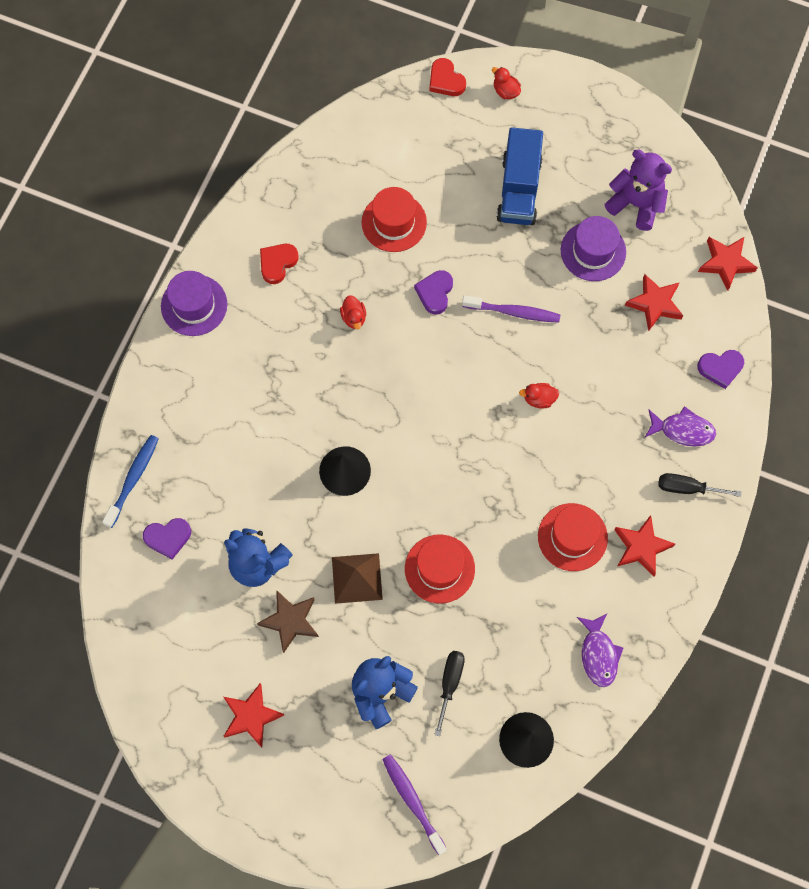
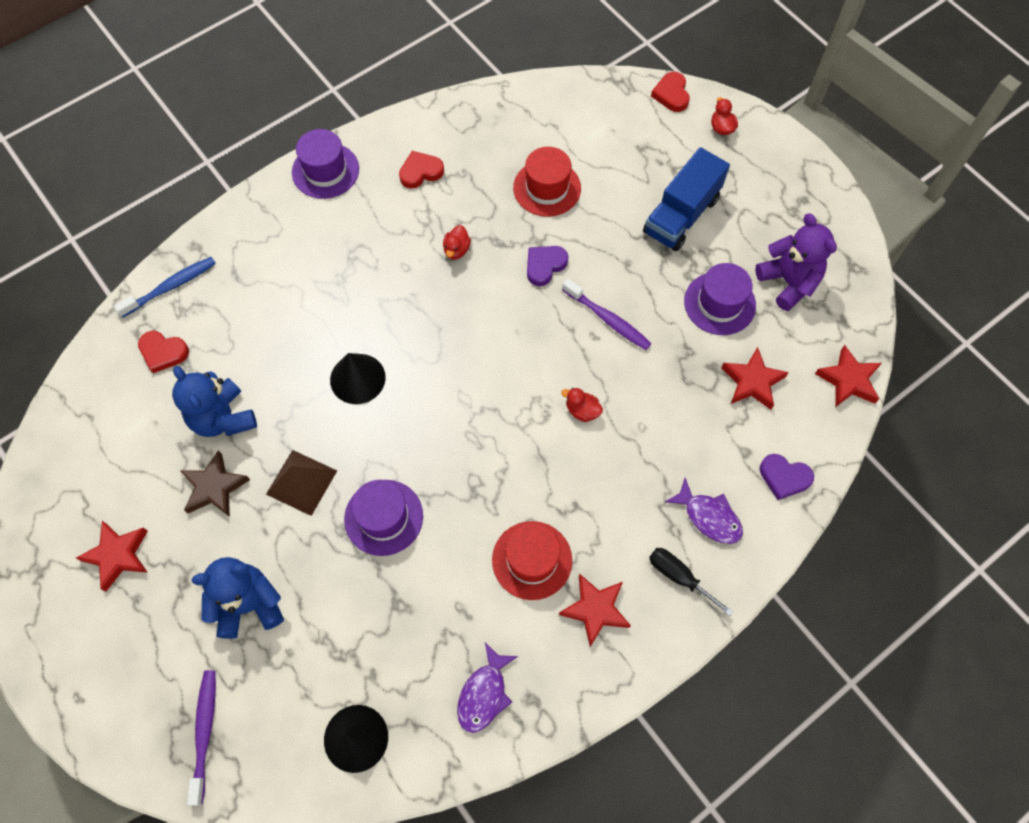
camera: 30 degrees right, 5 degrees down
purple heart [143,518,191,560] -> red heart [138,331,189,373]
red hat [405,534,475,604] -> purple hat [344,480,423,556]
black screwdriver [434,651,465,736] -> none

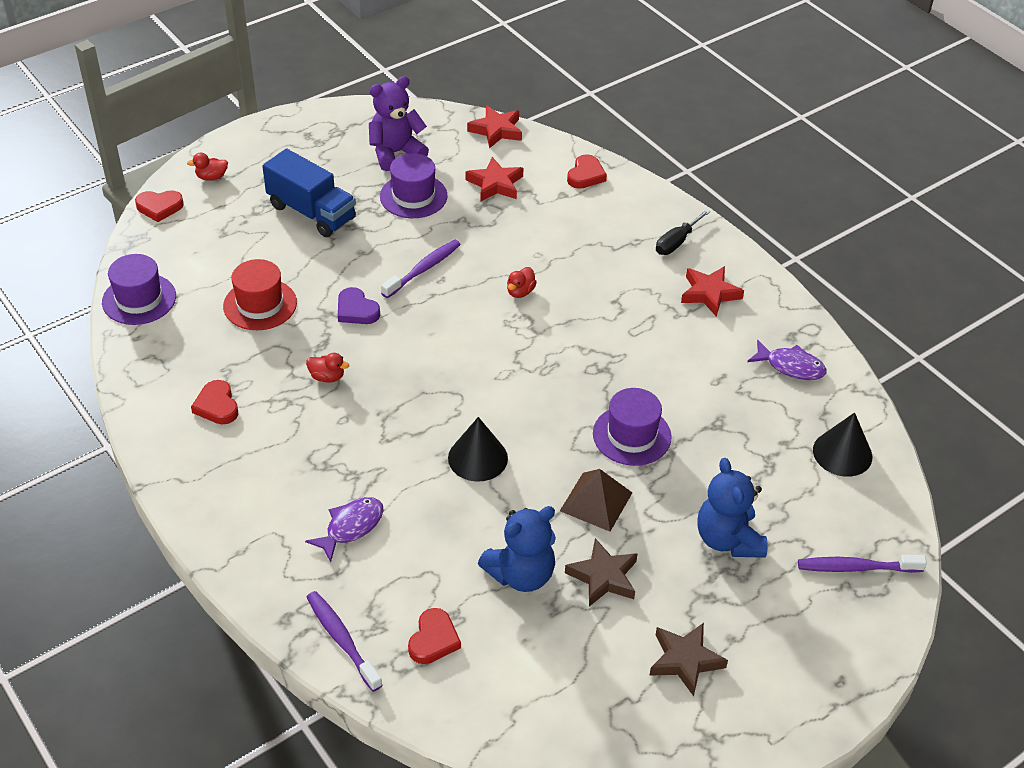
camera: 90 degrees left, 20 degrees down
red star [76,521,148,592] -> brown star [649,623,728,696]
blue toothbrush [114,257,216,317] -> purple toothbrush [306,591,383,692]
purple hat [292,129,359,199] -> purple hat moved to [102,254,176,325]
red hat [492,521,572,600] -> none
purple fish [665,478,743,544] -> purple fish moved to [305,497,384,562]
purple heart [760,454,814,500] -> red heart [567,154,607,189]

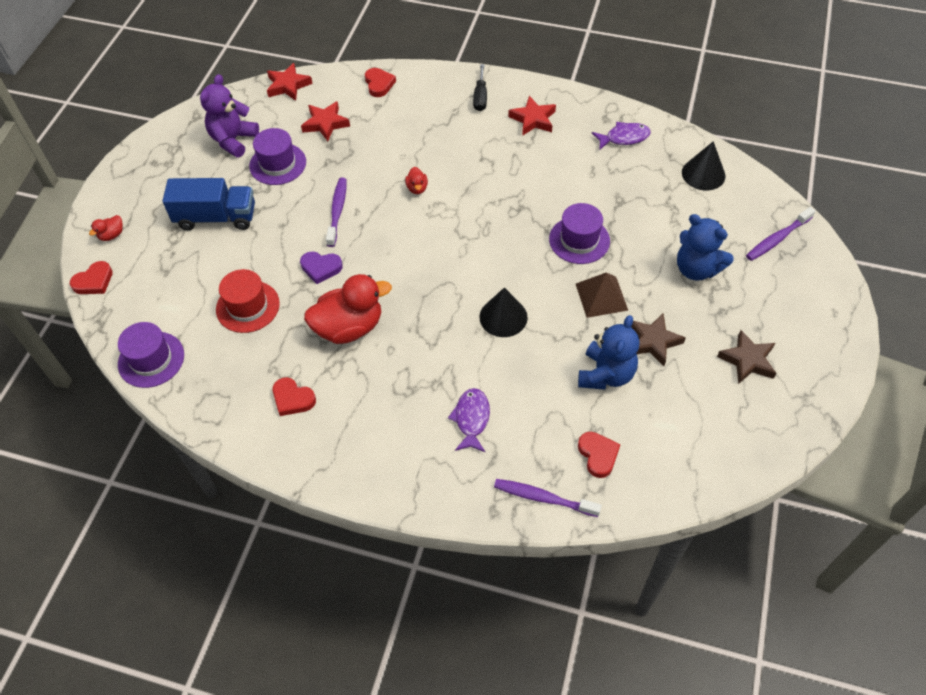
camera: 35 degrees left, 10 degrees up
red duck [306,353,349,383] -> red duck [304,274,392,344], size x2.32

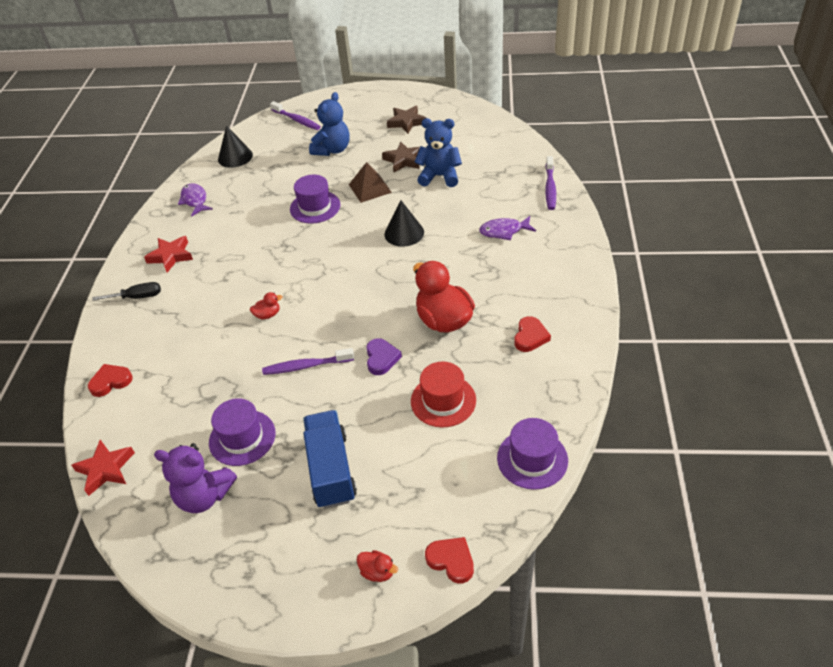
camera: 100 degrees left, 10 degrees down
red star [301,101,350,141] -> none
red heart [578,432,621,478] -> none

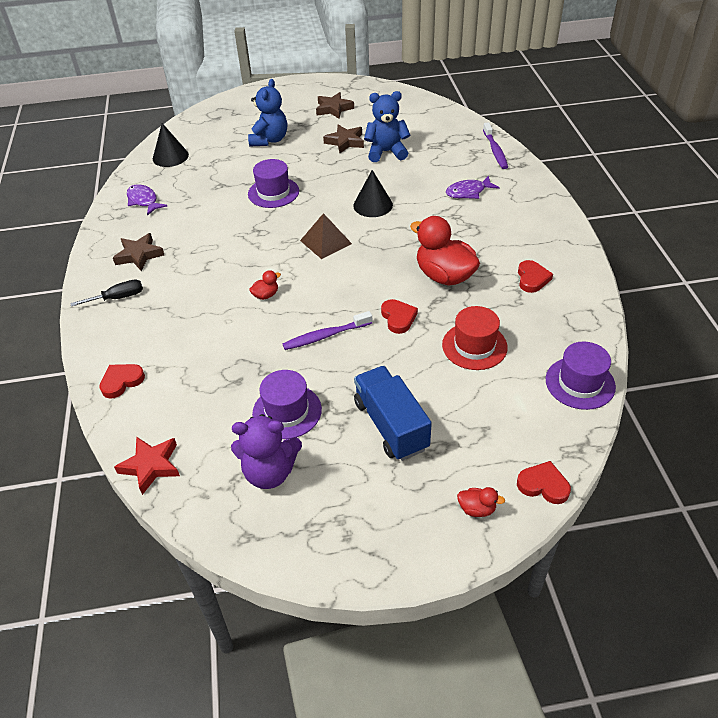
camera: 15 degrees left, 0 degrees up
red star [144,236,193,273] -> brown star [113,233,164,271]
purple toothbrush [270,101,321,130] -> none
brown pyramid [349,162,392,203] -> brown pyramid moved to [300,213,352,259]
purple heart [366,338,402,375] -> red heart [381,299,418,334]

